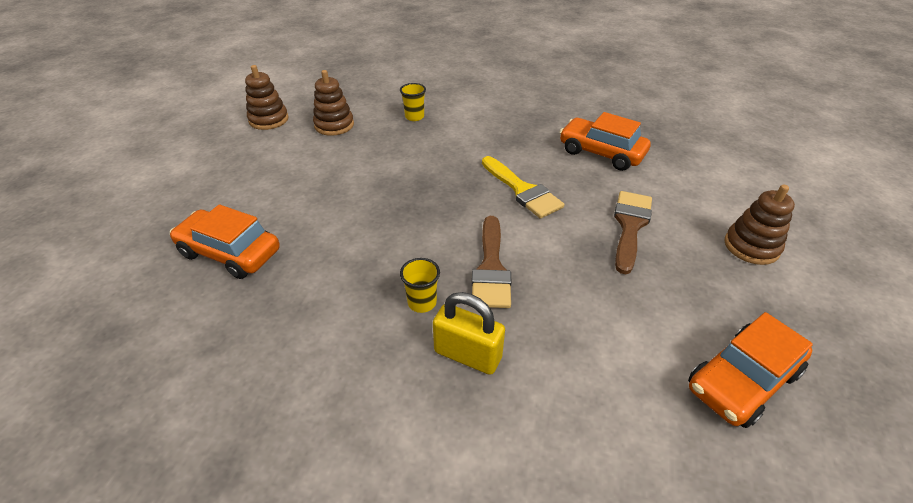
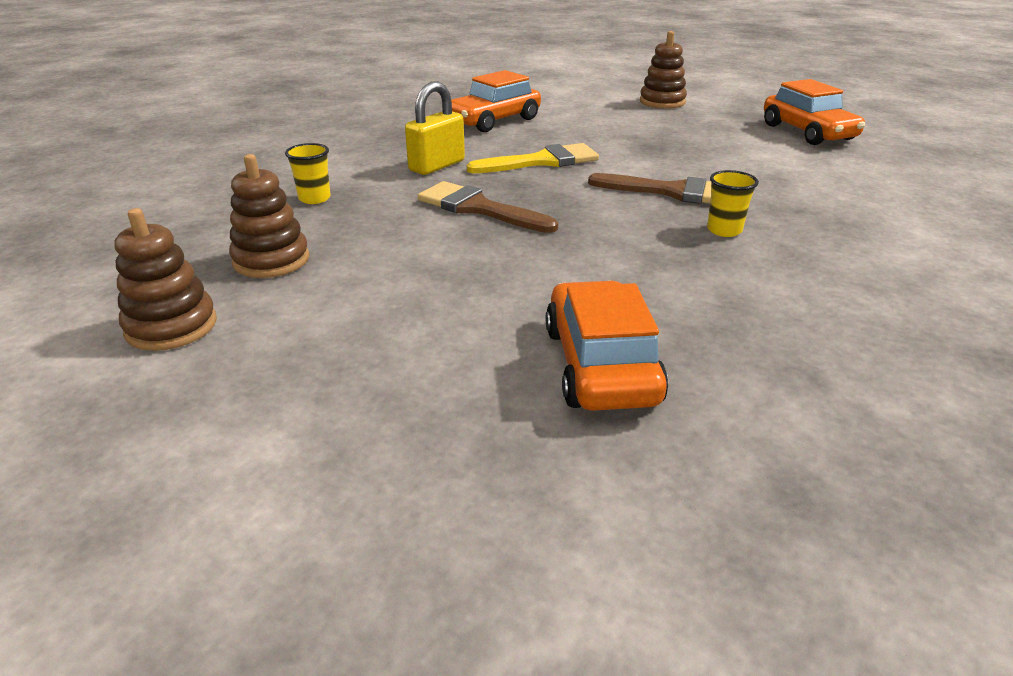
camera: 75 degrees left, 10 degrees down
orange car [170,204,280,279] -> orange car turned 135 degrees clockwise [546,280,668,411]
yellow padlock [433,292,505,375] -> yellow padlock moved to [405,81,465,175]
brown brush [614,191,652,274] -> brown brush moved to [418,181,558,233]

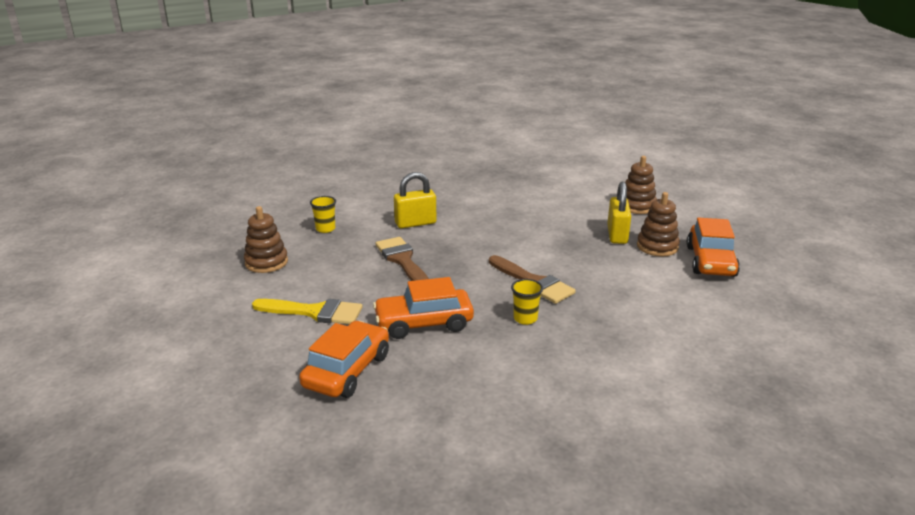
camera: 30 degrees right, 5 degrees down
brown stacking toy [114,208,217,351] -> brown stacking toy moved to [637,192,680,257]
orange car [451,70,541,132] -> orange car moved to [373,277,474,339]
yellow brush [467,143,599,173] -> yellow brush moved to [252,299,363,324]
none -> yellow padlock [607,182,631,244]

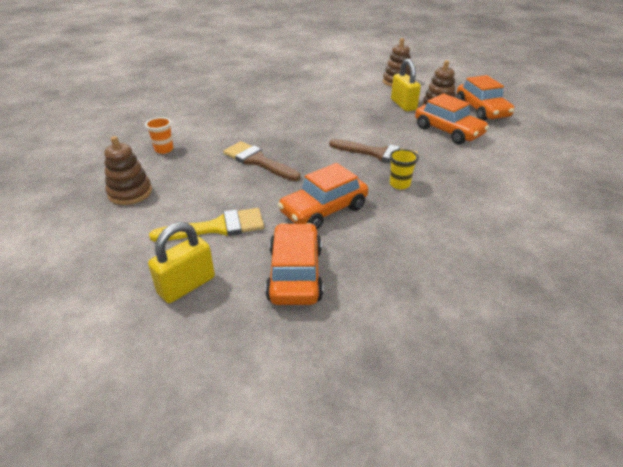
camera: 25 degrees left, 10 degrees up
yellow cup [310,196,336,233] -> orange cup [145,117,173,154]
yellow padlock [394,172,436,228] -> yellow padlock moved to [148,222,215,303]
none -> orange car [415,94,489,144]

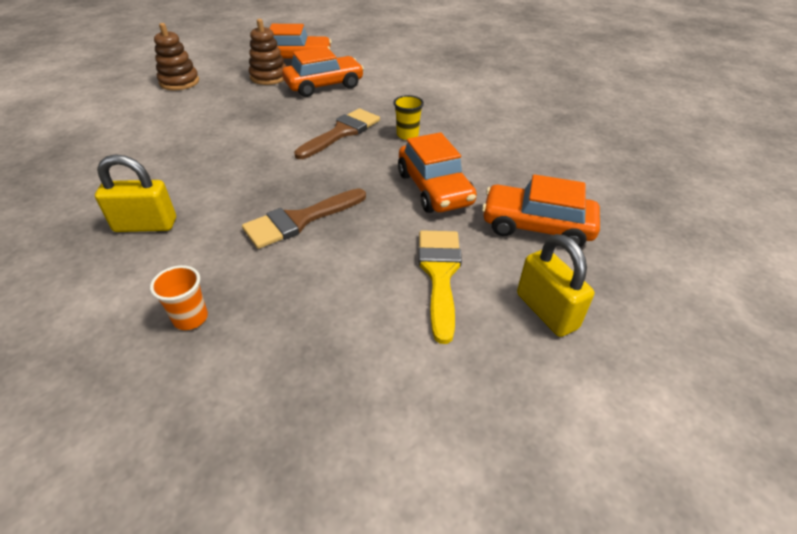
camera: 75 degrees left, 5 degrees up
brown stacking toy [104,136,152,205] -> none
yellow padlock [391,59,421,111] -> yellow padlock moved to [95,154,176,232]

